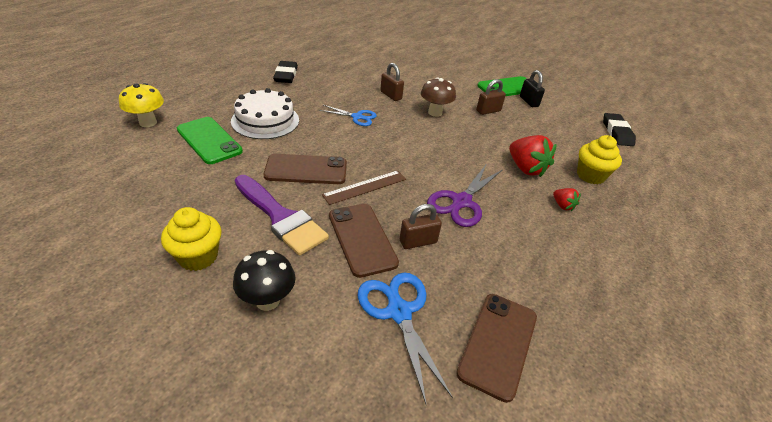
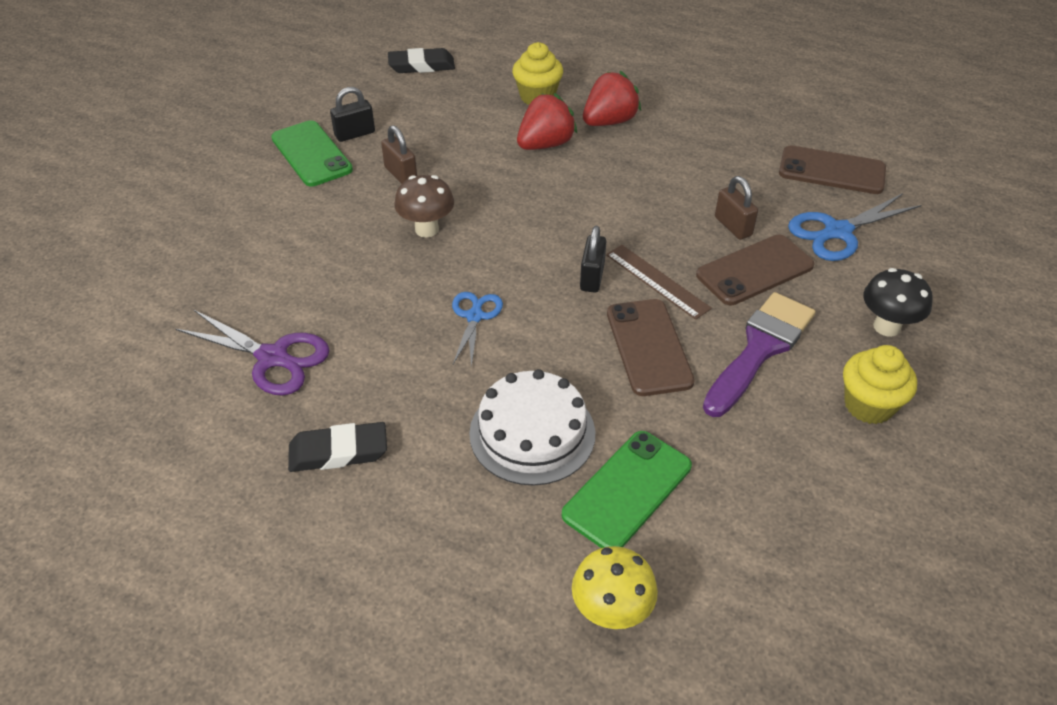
camera: 95 degrees left, 5 degrees up
brown padlock [380,63,404,101] -> none
purple scissors [427,165,502,227] -> purple scissors moved to [175,309,330,396]
red strawberry [553,188,581,211] -> red strawberry [583,71,641,126], size x1.93
none -> black padlock [580,226,606,293]

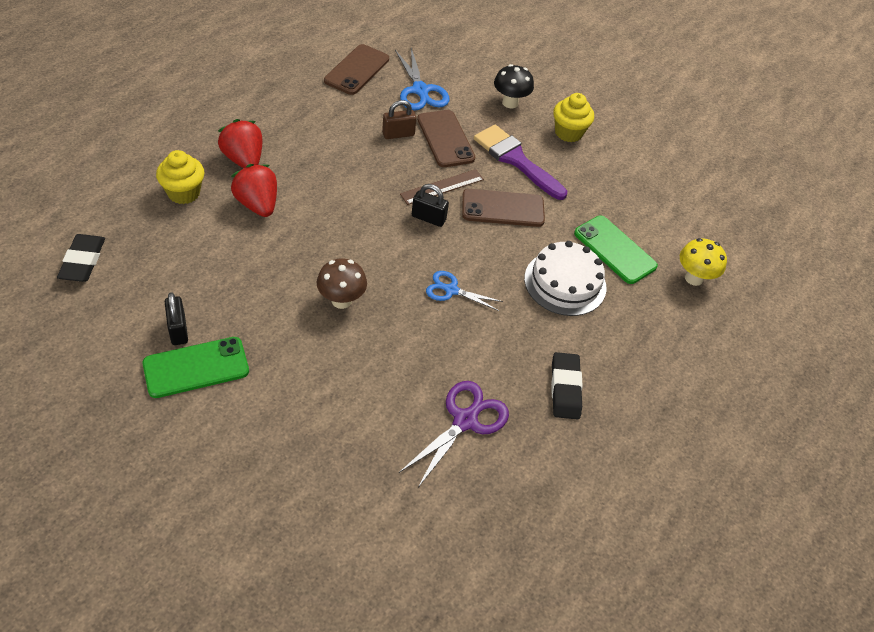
camera: 85 degrees left, 5 degrees up
brown padlock [381,125,417,184] -> none

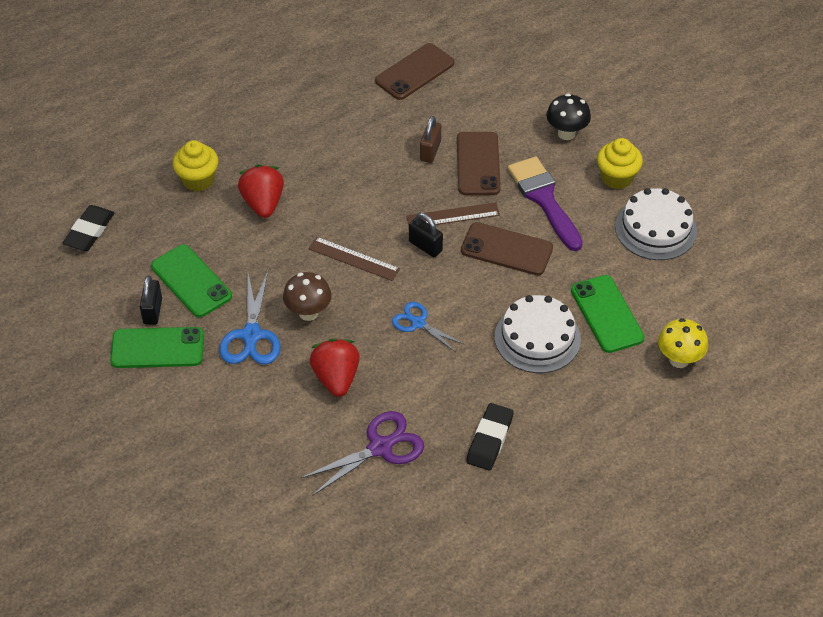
camera: 25 degrees right, 0 degrees up
red strawberry [218,119,262,168] -> red strawberry moved to [310,338,360,397]
brown padlock [382,100,416,139] -> brown padlock turned 75 degrees counterclockwise [420,116,441,163]
blue scissors [395,48,450,111] -> blue scissors moved to [219,271,281,364]
none -> green phone [151,245,232,317]
none -> brown ruler [308,237,400,281]
none -> white cake [615,188,697,260]

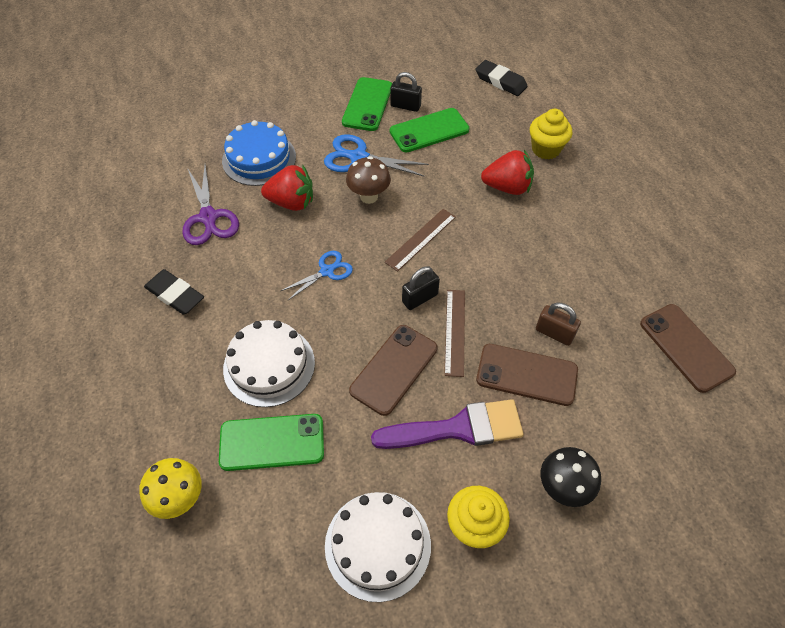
camera: 105 degrees right, 5 degrees up
none -> blue cake [222,120,296,186]

